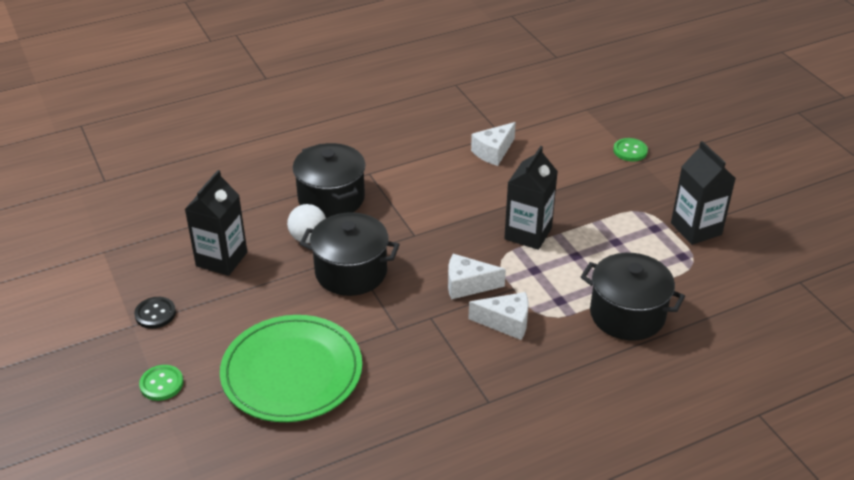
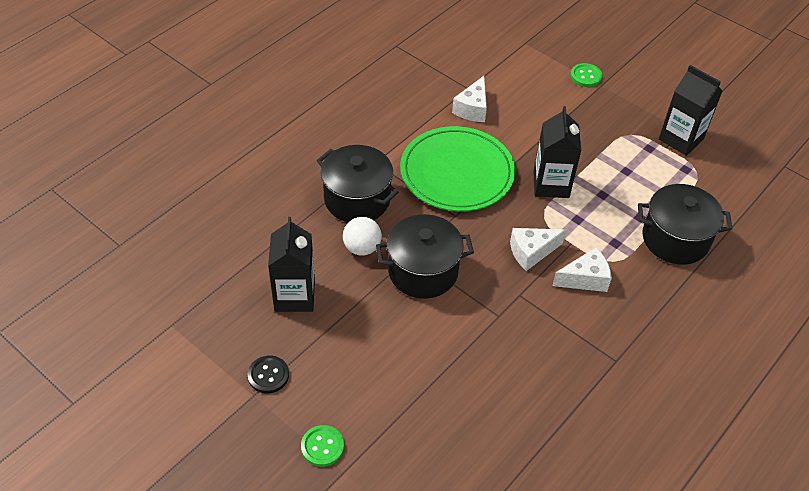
camera: 25 degrees left, 10 degrees up
green plate [220,315,362,422] -> green plate moved to [400,126,515,212]

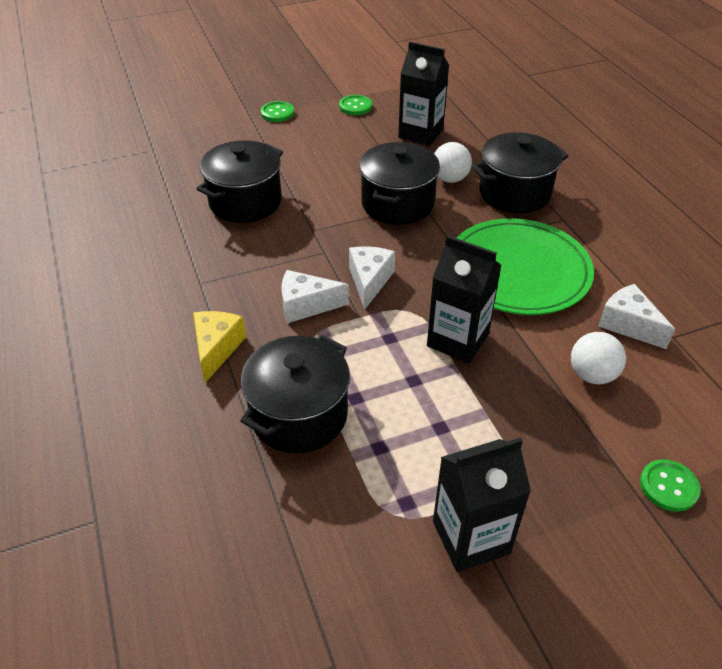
camera: 120 degrees right, 5 degrees down
black button [248,356,289,393] -> green button [339,95,372,115]
white cheese [552,247,612,292] -> white cheese turned 75 degrees clockwise [281,270,349,323]
none -> yellow cheese [193,311,246,383]
none -> black pot [197,140,283,223]
none -> white ball [571,332,626,384]

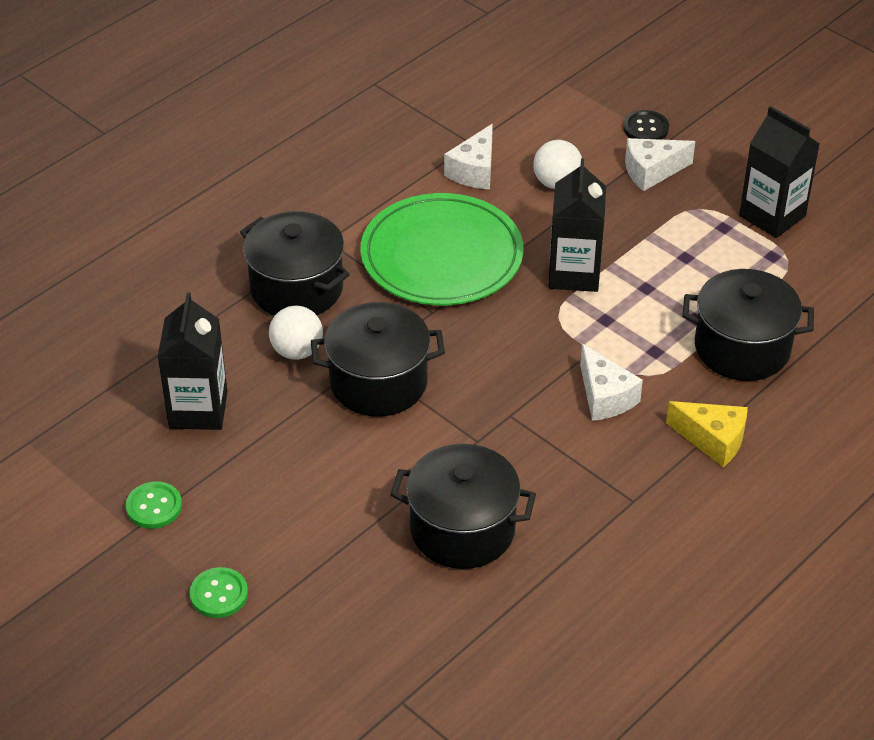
camera: 115 degrees left, 0 degrees up
yellow cheese [193,311,246,383] -> yellow cheese turned 135 degrees counterclockwise [666,401,748,467]
white cheese [349,246,395,310] -> white cheese moved to [625,138,695,191]
green button [640,459,700,512] -> black button [623,110,669,140]

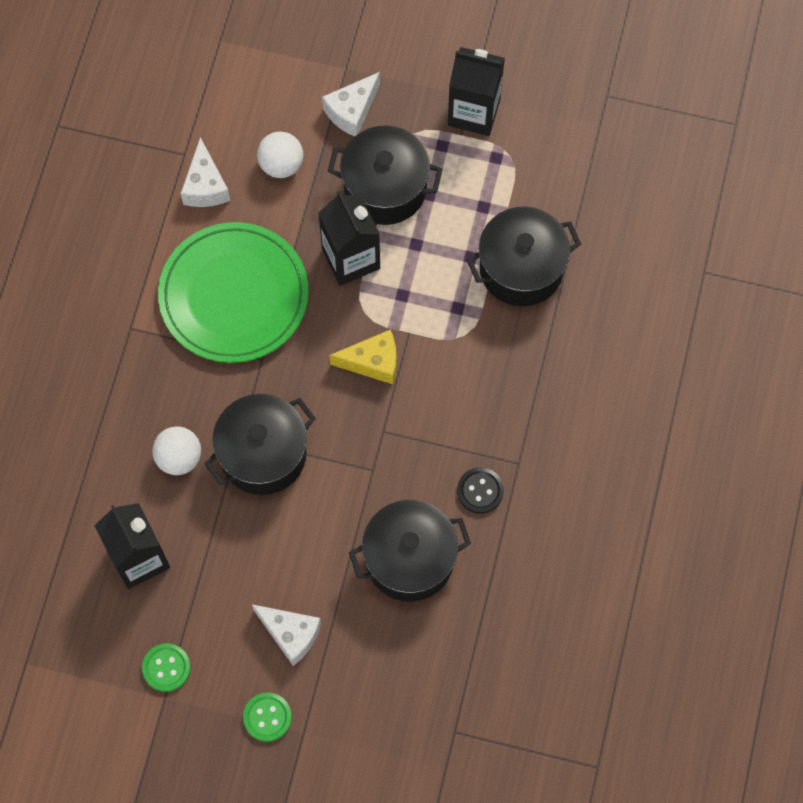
camera: 30 degrees left, 25 degrees up
black pot [240,211,350,316] -> black pot moved to [328,125,442,225]
white cheese [580,343,643,421] -> white cheese moved to [252,604,321,666]
black button [623,110,669,140] -> black button moved to [457,467,504,514]
yellow cheese [666,401,748,467] -> yellow cheese moved to [329,329,396,384]

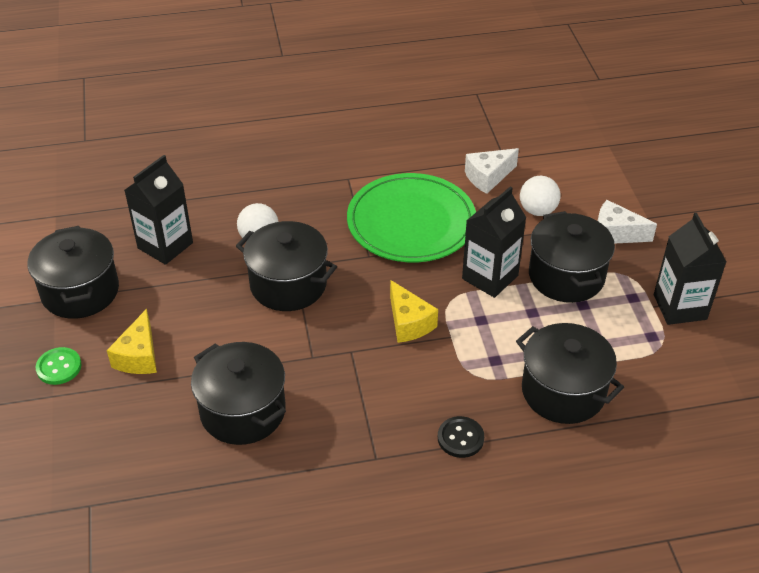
camera: 65 degrees right, 25 degrees down
green button [142,643,190,692] -> black pot [27,226,119,319]
white cheese [252,604,321,666] -> yellow cheese [107,309,157,374]
black button [457,467,504,514] -> black button moved to [438,416,484,458]

